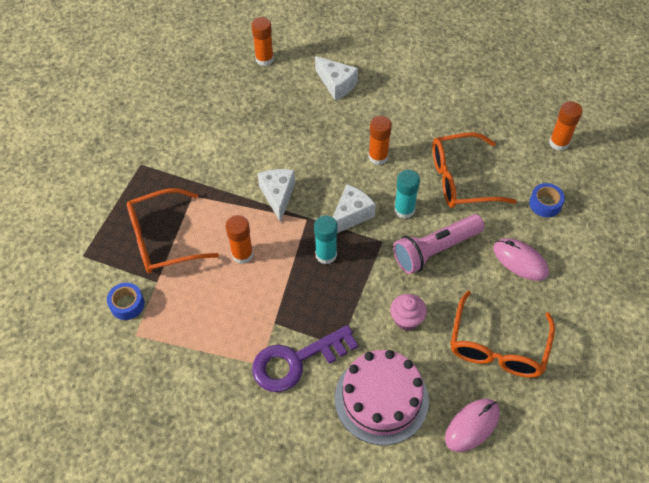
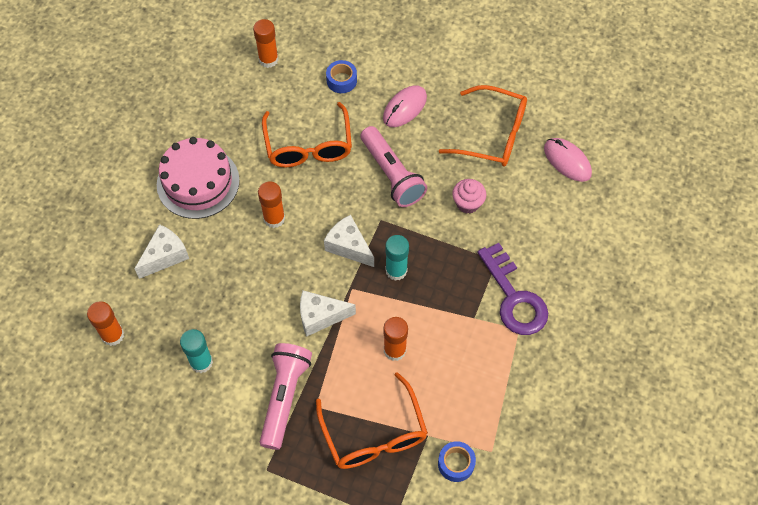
camera: 90 degrees left, 5 degrees up
pink cake [335,350,429,445] -> pink cake moved to [157,137,240,219]
turquoise glue stick [394,170,420,219] -> turquoise glue stick moved to [180,329,213,373]
none -> pink flashlight [260,343,312,450]

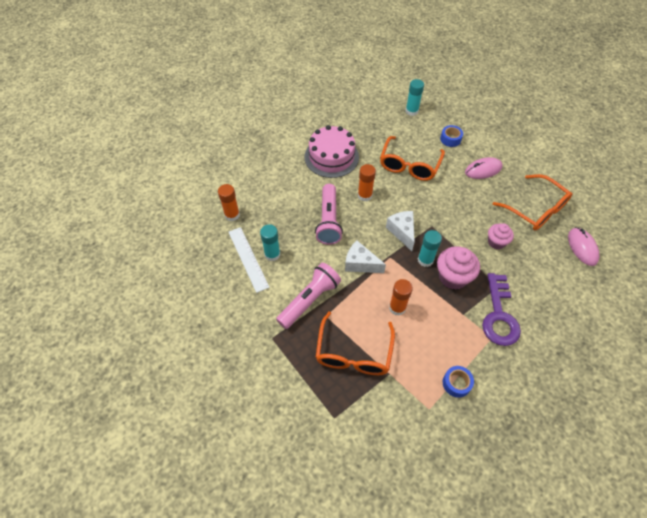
camera: 30 degrees right, 5 degrees down
white cheese [134,224,189,279] -> none
orange glue stick [253,19,279,68] -> turquoise glue stick [405,79,424,116]
pink flashlight [361,126,427,207] -> pink flashlight moved to [315,184,343,245]
blue tape [438,441,476,482] -> blue tape moved to [443,366,474,398]
none -> white ruler [229,227,270,293]
none -> pink cupcake [437,246,480,290]

